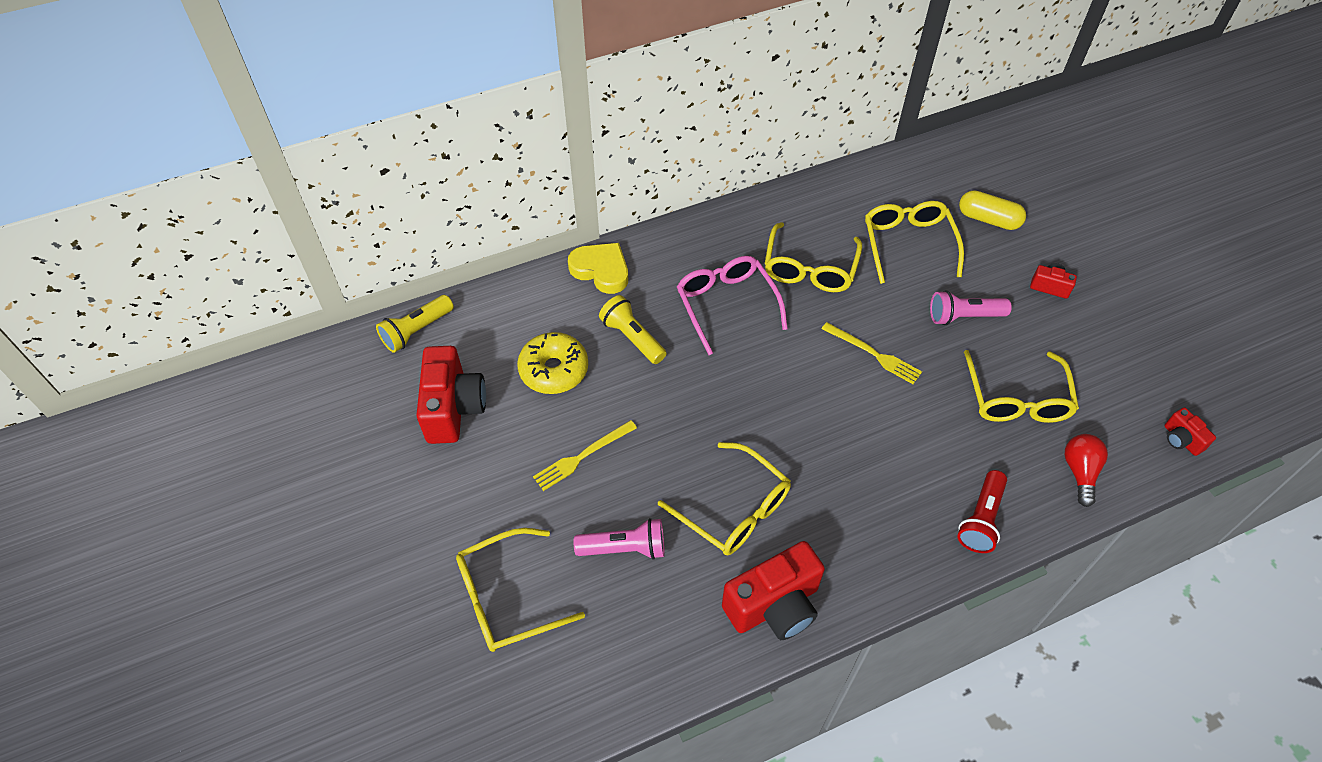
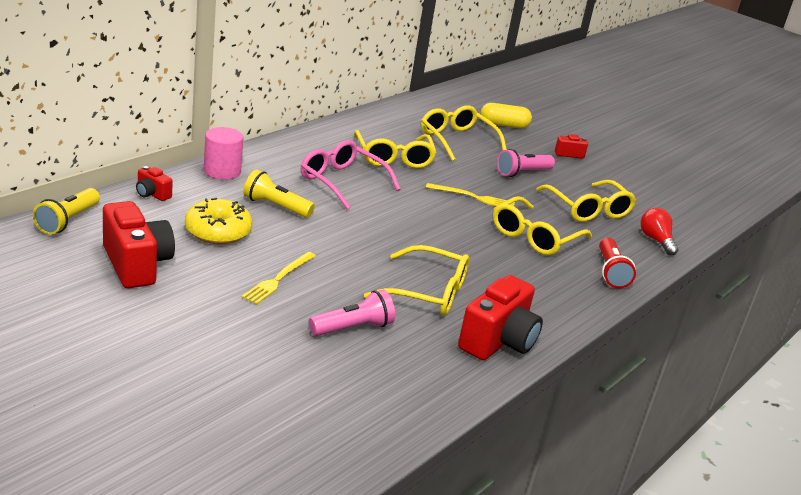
camera: 30 degrees left, 25 degrees down
yellow glasses [456,528,585,652] -> yellow glasses moved to [493,196,592,255]
yellow heart [568,243,628,294] -> pink cylinder [204,127,244,180]
red camera [1164,407,1216,456] -> red camera moved to [136,166,173,201]

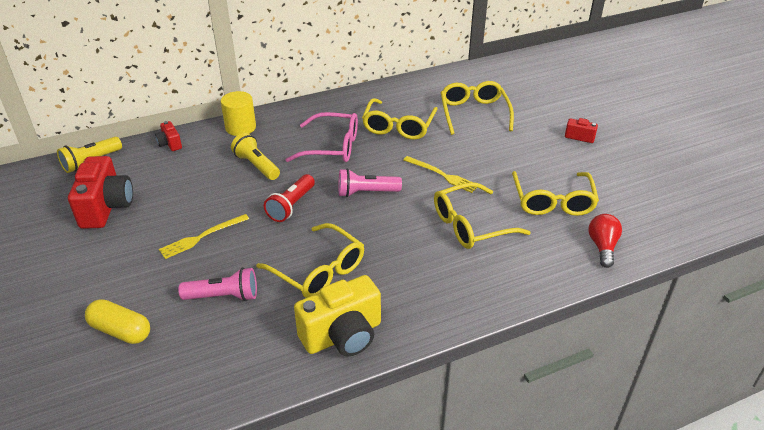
camera: 30 degrees right, 10 degrees up
yellow donut [185,198,252,245] -> none
pink cylinder [204,127,244,180] -> yellow cylinder [221,91,256,136]
pink glasses [301,140,400,210] -> pink glasses turned 120 degrees clockwise [285,112,358,162]
red camera [458,275,543,360] -> yellow camera [294,275,381,356]
yellow capsule [480,103,532,128] -> yellow capsule moved to [85,299,150,344]
pink flashlight [497,149,555,177] -> pink flashlight moved to [339,168,402,197]
red flashlight [599,238,636,288] -> red flashlight moved to [264,174,315,222]

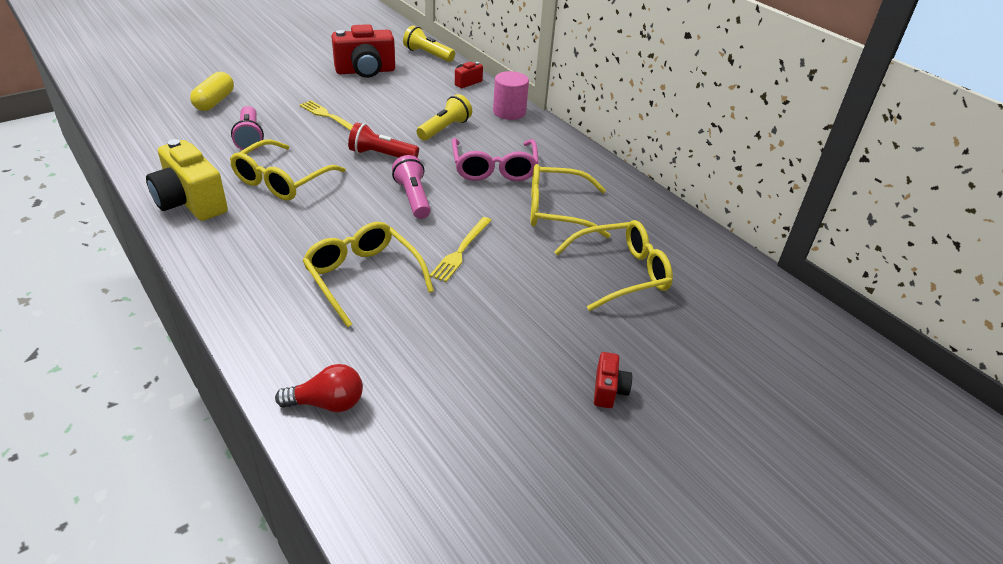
camera: 75 degrees right, 0 degrees up
yellow cylinder [221,91,256,136] -> pink cylinder [493,71,529,120]
yellow glasses [512,171,599,216] -> none

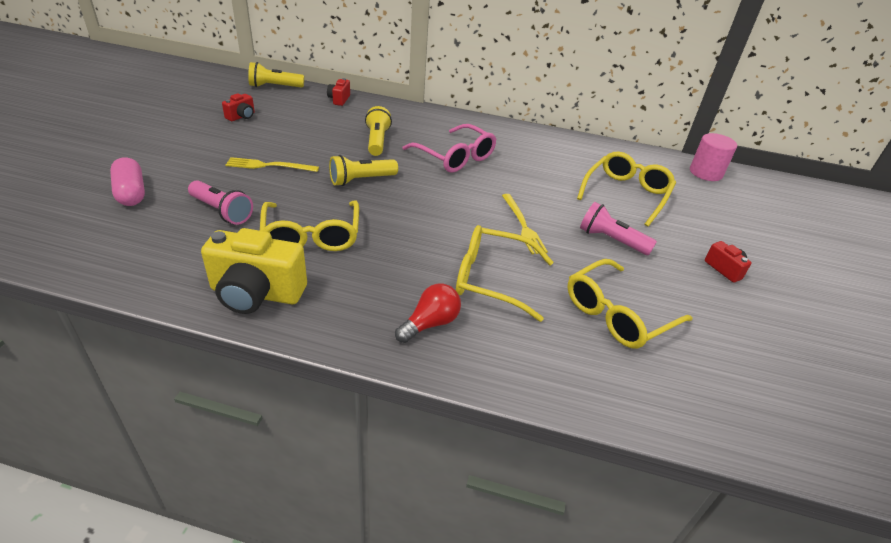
camera: 40 degrees left, 0 degrees up
yellow capsule [190,72,234,111] -> pink capsule [110,157,145,206]
red light bulb [275,364,363,412] -> red light bulb moved to [395,283,461,343]
red camera [331,24,395,78] -> red camera [222,93,255,121], size x0.49
red flashlight [348,123,419,158] -> yellow flashlight [329,155,398,186]
pink flashlight [392,155,431,219] -> pink flashlight moved to [580,202,657,255]
pink cylinder [493,71,529,120] -> pink cylinder moved to [690,133,737,181]
yellow glasses [530,164,611,238] -> yellow glasses moved to [567,259,693,349]

